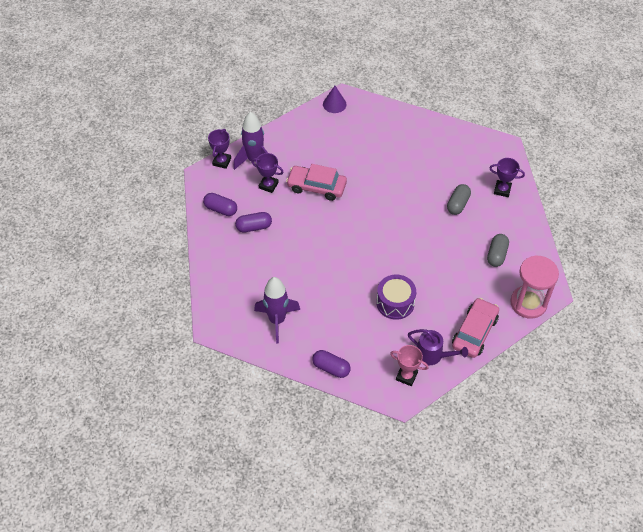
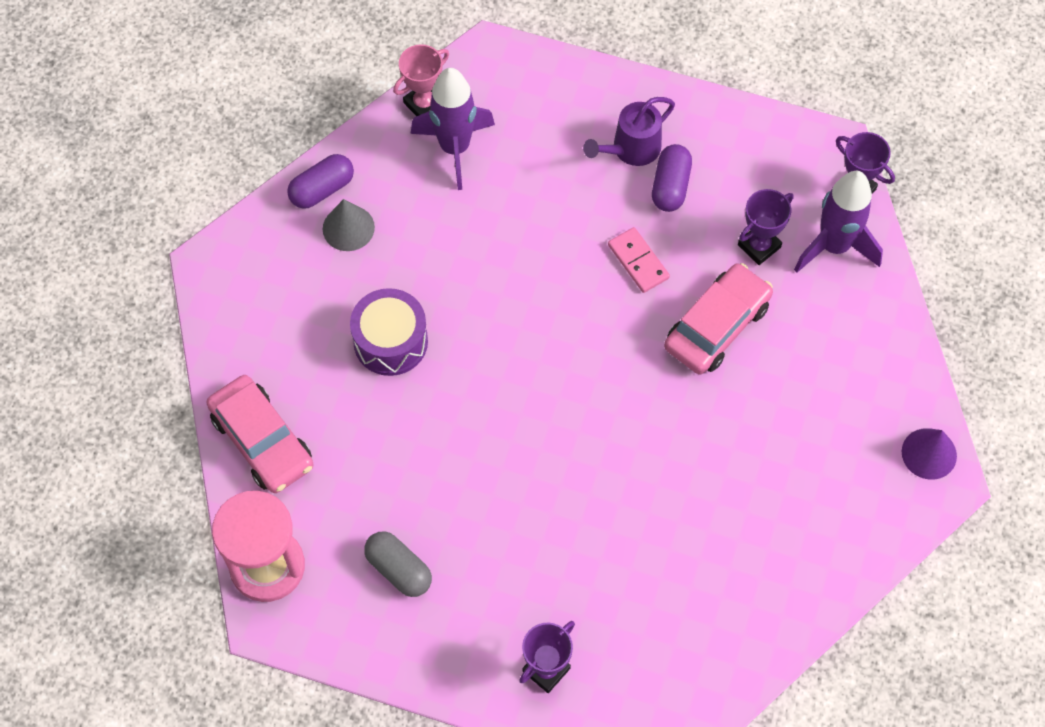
camera: 115 degrees right, 10 degrees up
purple capsule [203,193,237,216] -> none
pink trophy [390,345,428,386] -> pink trophy moved to [393,44,449,116]
purple watering can [408,329,468,365] -> purple watering can moved to [583,97,675,166]
grey capsule [447,184,471,215] -> none
none -> grey cone [323,199,375,251]
none -> pink domino [608,227,670,293]

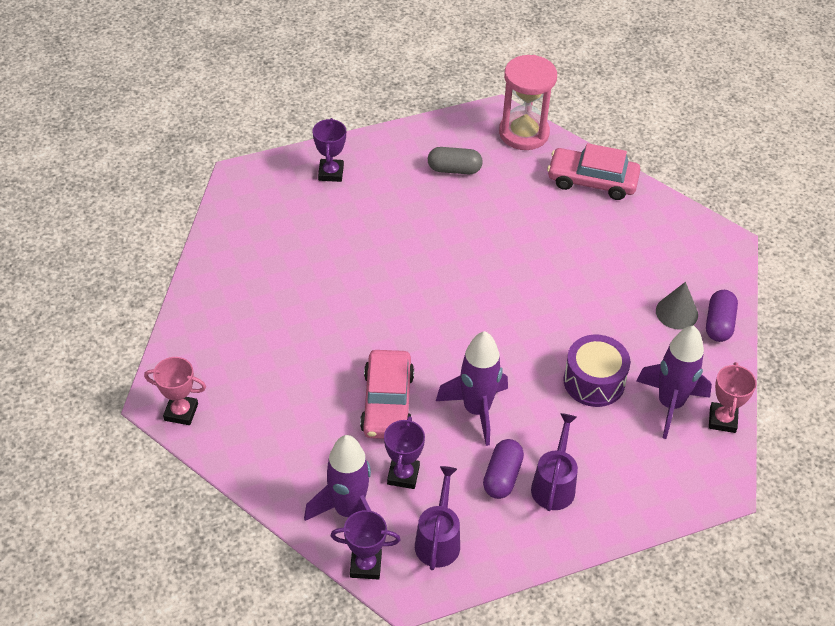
camera: 140 degrees right, 15 degrees down
purple drum [350,288,428,376] -> purple drum moved to [564,335,631,407]
pink domino [608,227,670,293] -> purple rocket [436,331,508,446]
purple capsule [652,144,692,212] -> purple capsule turned 45 degrees clockwise [483,439,524,499]
purple cone [902,428,957,480] -> pink trophy [144,357,206,425]
none -> purple watering can [415,466,460,570]

